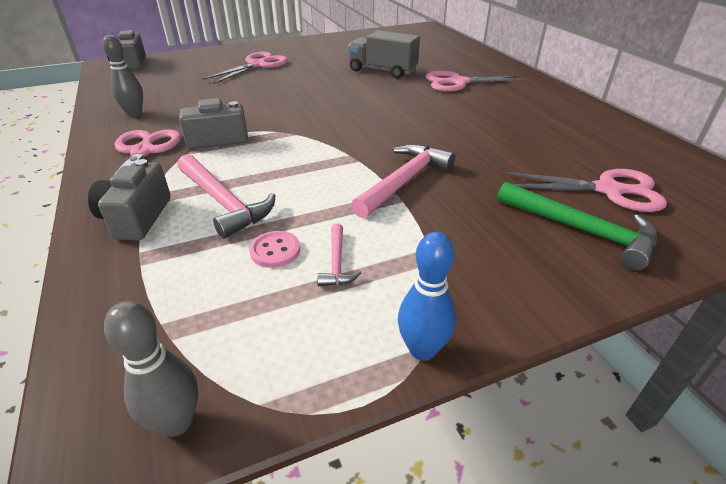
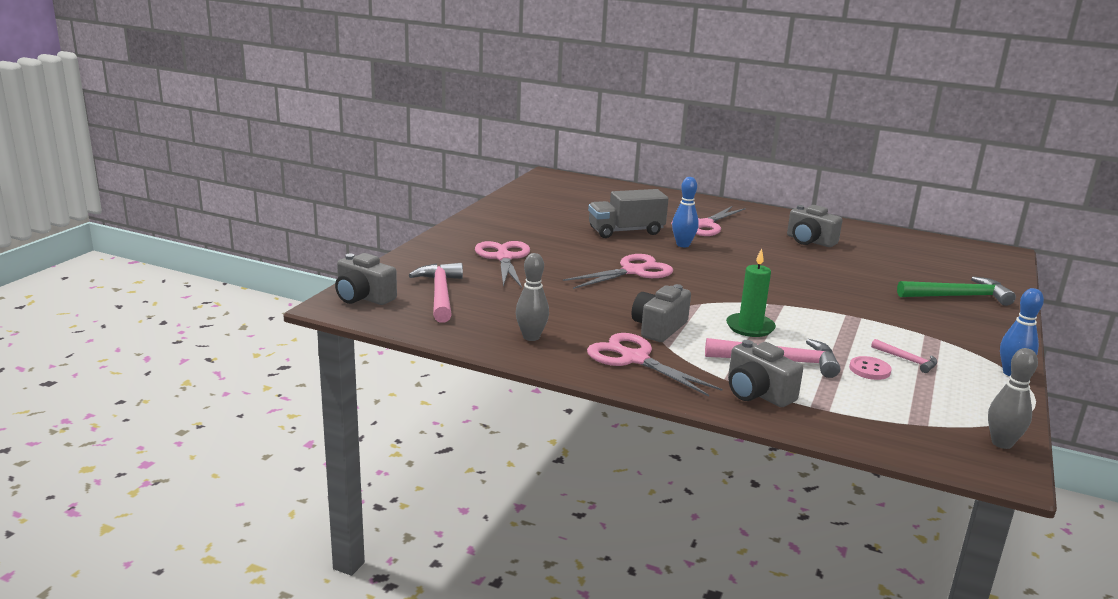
camera: 45 degrees left, 15 degrees down
pink hammer [351,144,455,218] -> pink hammer moved to [409,263,463,323]
pink scissors [504,169,667,212] -> pink scissors moved to [563,254,673,289]
none -> blue bowling pin [672,177,699,247]
none -> green candle [726,248,776,337]
none -> grey camera [787,205,843,247]

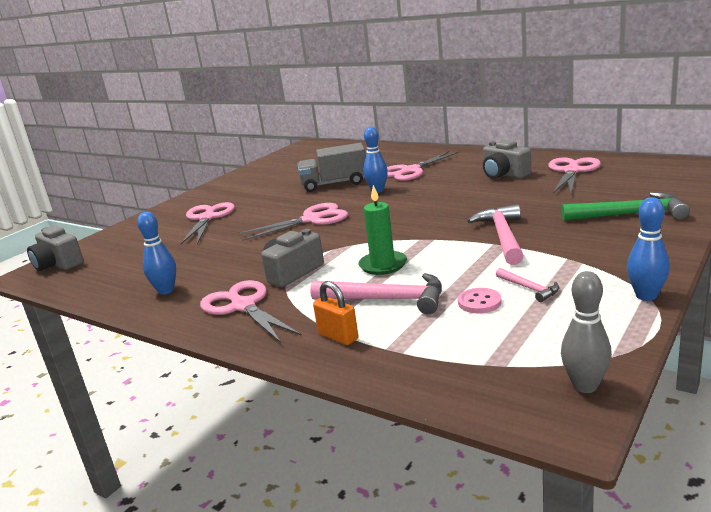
camera: 15 degrees right, 0 degrees up
pink hammer [409,263,463,323] -> pink hammer moved to [468,204,524,265]
grey bowling pin [516,253,549,341] -> blue bowling pin [137,212,176,295]
grey camera [728,340,803,407] -> orange padlock [313,281,358,345]
none -> pink scissors [548,157,601,194]

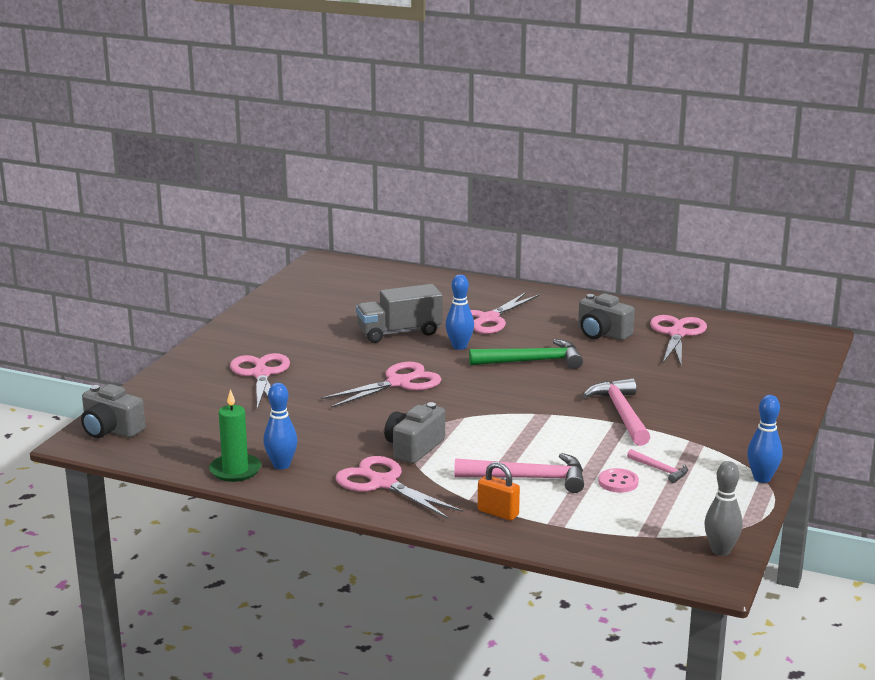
camera: 15 degrees left, 0 degrees up
green candle [358,185,407,275] -> green candle moved to [209,389,261,482]
green hammer [562,192,690,221] -> green hammer moved to [469,339,583,369]

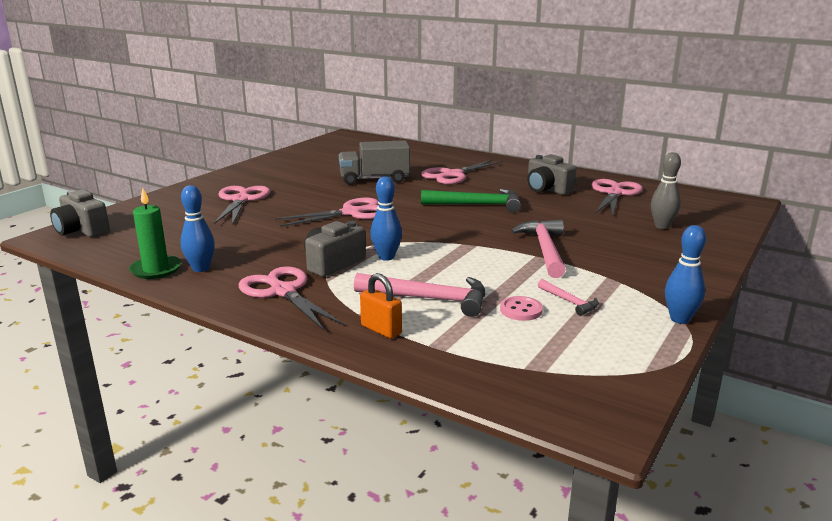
camera: 10 degrees right, 0 degrees up
blue bowling pin [445,274,474,350] -> blue bowling pin moved to [370,176,402,261]
grey bowling pin [704,461,743,556] -> grey bowling pin moved to [651,152,681,229]

